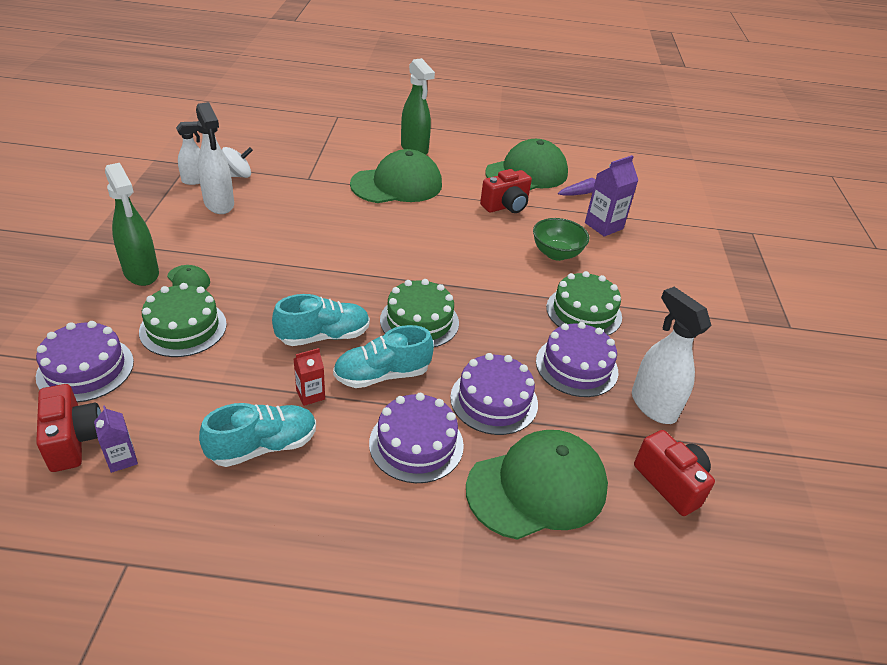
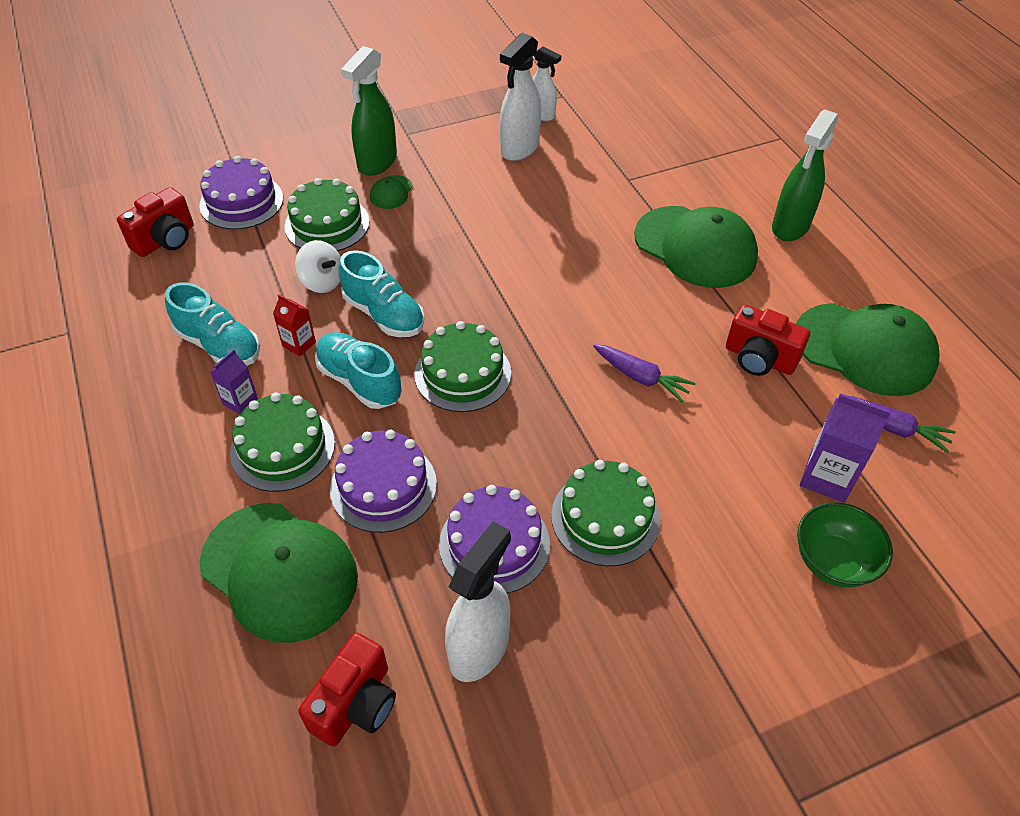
camera: 65 degrees right, 10 degrees up
purple carton [94,405,138,473] -> purple carton moved to [210,349,258,414]
white spinning top [222,147,253,178] -> white spinning top moved to [295,240,341,293]
purple cake [369,393,464,483] -> green cake [230,393,335,492]
green bowl [533,218,589,261] -> green bowl moved to [797,502,893,587]
none -> purple carrot [593,344,696,403]

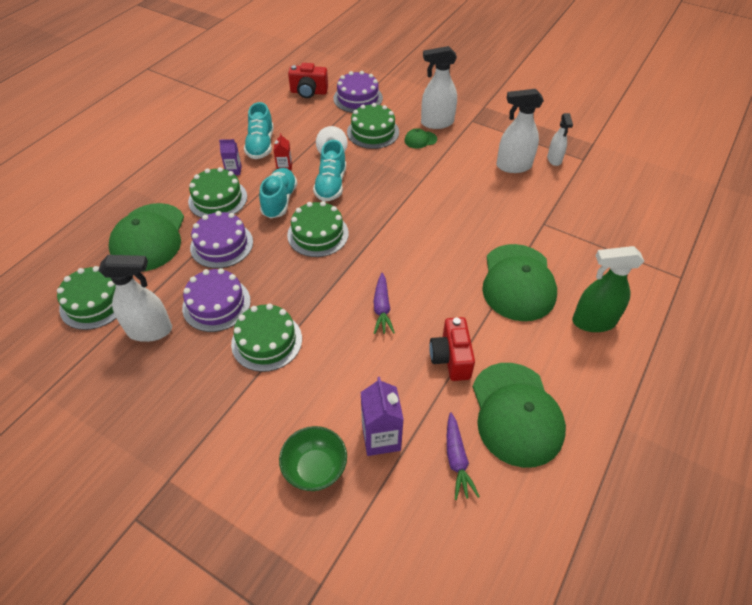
camera: 55 degrees right, 0 degrees up
red camera [298,632,396,747] -> green cake [57,266,117,330]
green spray bottle [341,46,397,176] -> white spray bottle [421,46,457,129]

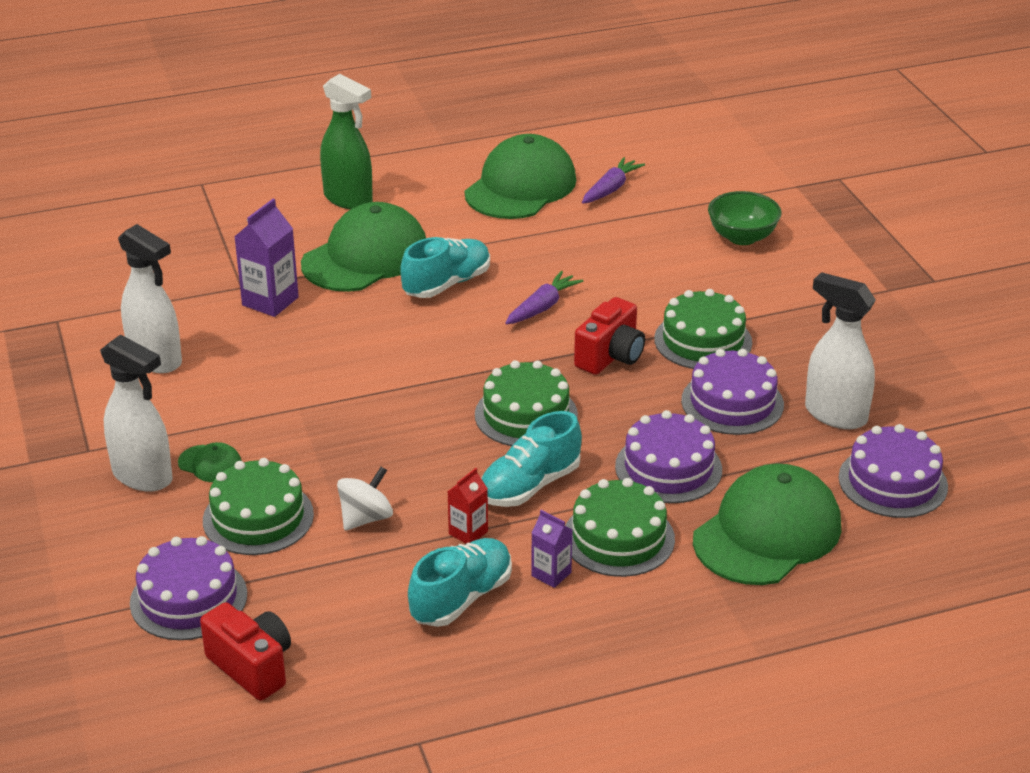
camera: 140 degrees left, 15 degrees down
green cake [57,266,117,330] -> purple cake [839,424,948,518]
turquoise shoe [313,140,346,202] -> turquoise shoe moved to [400,237,490,298]
purple carton [361,377,404,456] -> purple carton moved to [234,199,299,317]
red camera [429,317,475,381] -> red camera moved to [574,297,645,375]
white spray bottle [547,113,573,166] -> none

